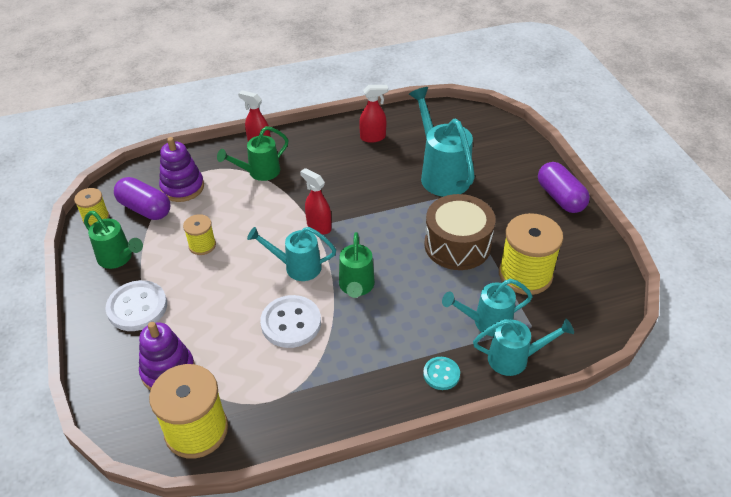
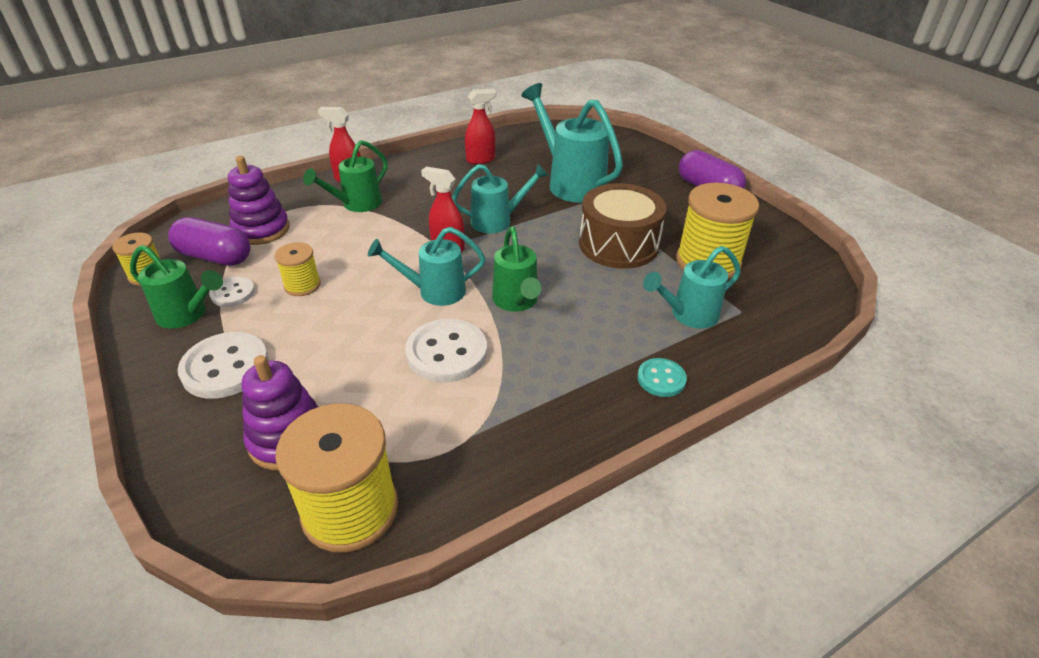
camera: 15 degrees left, 5 degrees down
turquoise watering can [473,319,574,376] -> turquoise watering can moved to [452,163,548,234]
none -> white button [209,276,255,307]

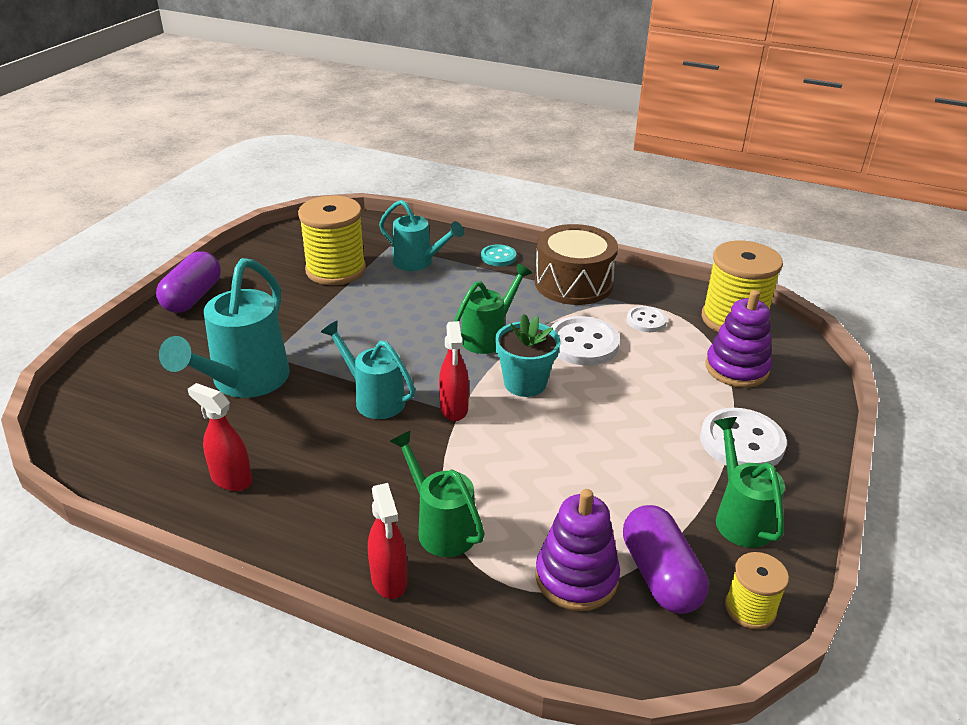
camera: 125 degrees left, 5 degrees down
white button [209,276,255,307] -> white button moved to [627,306,667,332]
yellow spool [275,242,321,296] -> none
green watering can [303,140,388,212] -> green watering can turned 135 degrees counterclockwise [389,430,485,557]
turquoise watering can [368,227,485,306] -> turquoise flower pot [495,314,561,397]
brown drum [579,183,667,269] -> brown drum moved to [535,224,618,305]

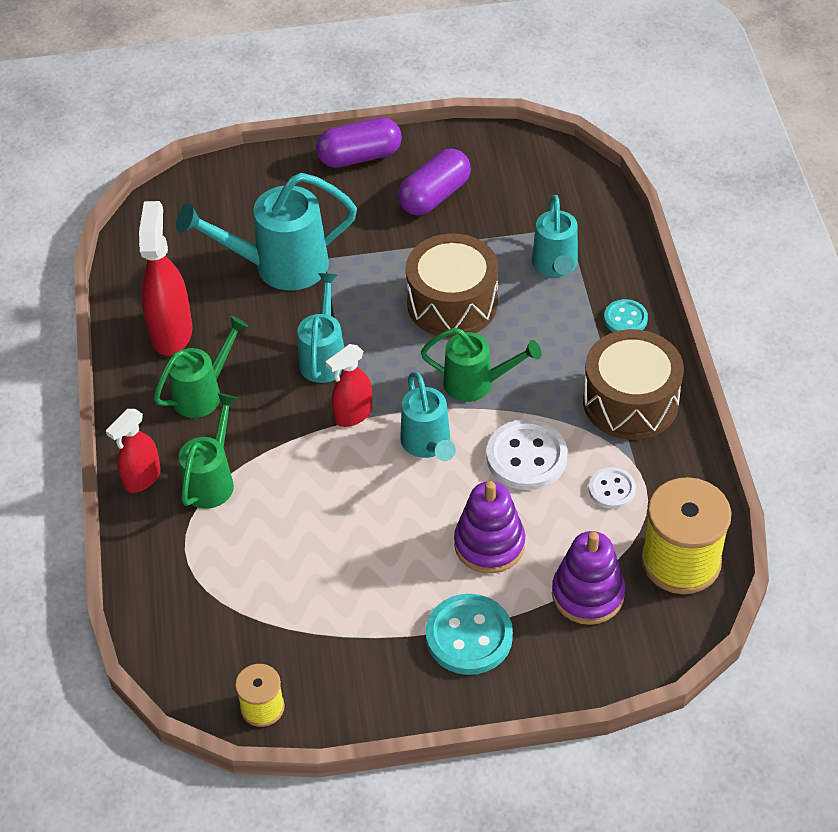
camera: 60 degrees right, 15 degrees up
red spray bottle [188,383,252,491] -> red spray bottle [139,201,192,356], size x1.58
yellow spool [298,196,366,285] -> none
turquoise flower pot [495,314,561,397] -> turquoise watering can [400,372,456,461]
purple stacking toy [535,489,620,611] -> purple stacking toy moved to [454,481,525,574]
purple capsule [623,505,708,614] -> purple capsule moved to [398,149,471,215]
white button [700,408,787,466] -> turquoise button [426,594,513,675]
green watering can [714,417,785,548] -> green watering can moved to [154,316,248,418]
none -> brown drum [406,233,499,338]

